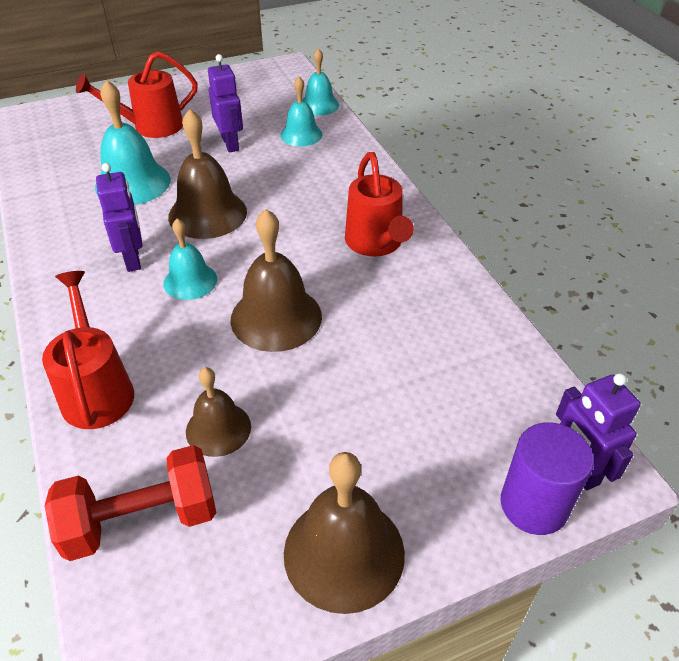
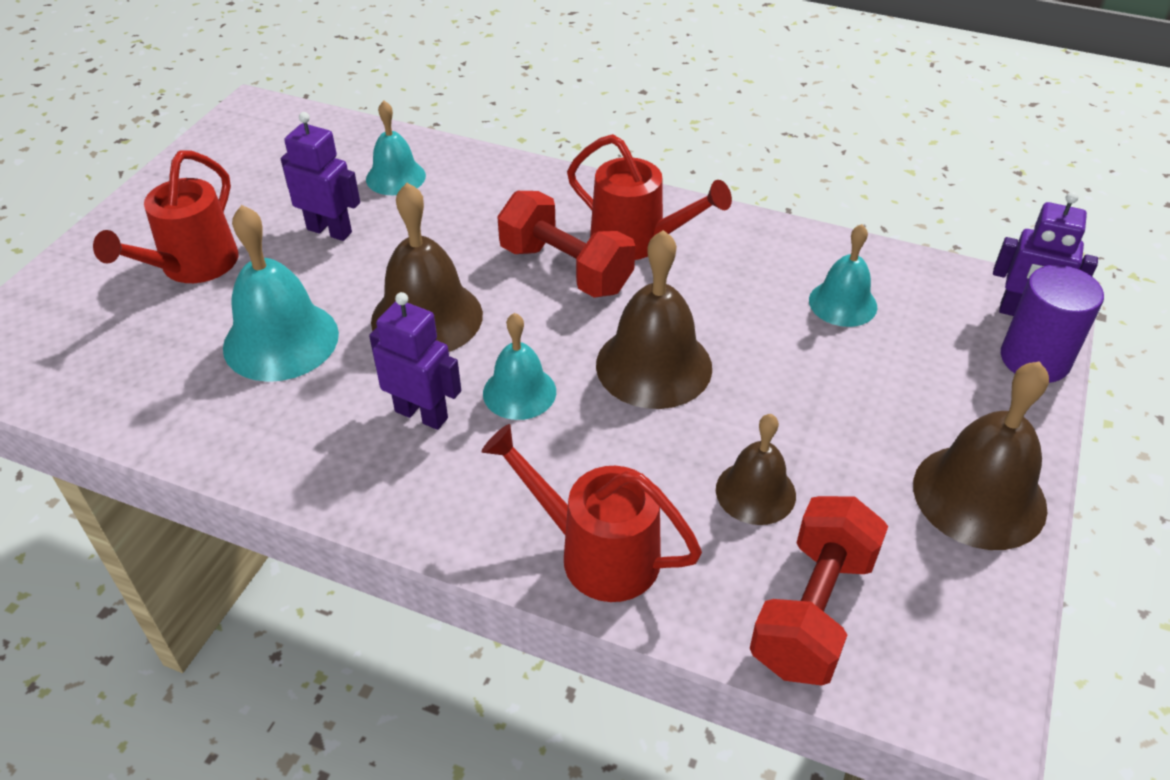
camera: 45 degrees left, 0 degrees up
turquoise bell [303,48,339,116] -> turquoise bell moved to [809,224,877,327]
none -> red dumbbell [497,191,635,298]

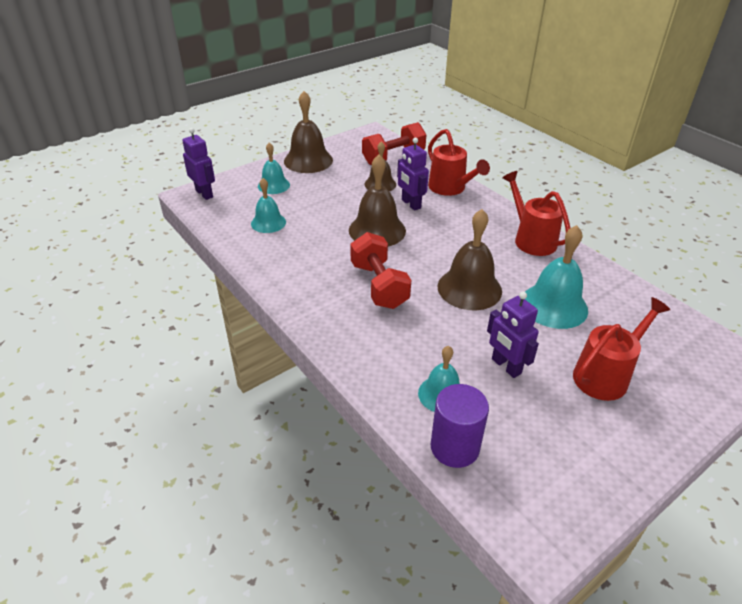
camera: 150 degrees left, 5 degrees down
purple robot [369,292,461,430] -> purple robot moved to [397,138,429,211]
turquoise bell [483,313,556,420] -> turquoise bell moved to [258,142,290,194]
red watering can [567,134,732,260] -> red watering can moved to [502,171,570,256]
purple cylinder [1001,265,1104,383] -> purple cylinder moved to [431,384,489,468]

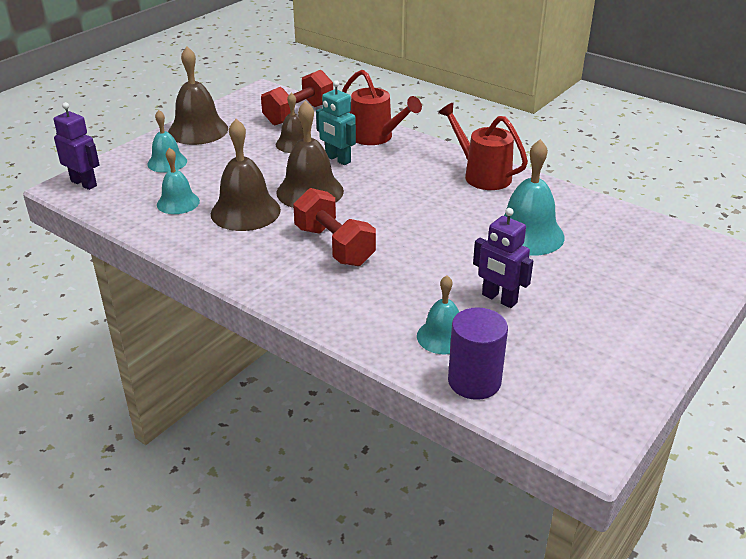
camera: 15 degrees left, 5 degrees down
purple robot [397,138,429,211] -> turquoise robot [316,80,356,165]
brown bell [438,209,502,310] -> brown bell moved to [211,119,281,231]
red watering can [573,297,670,401] -> none

